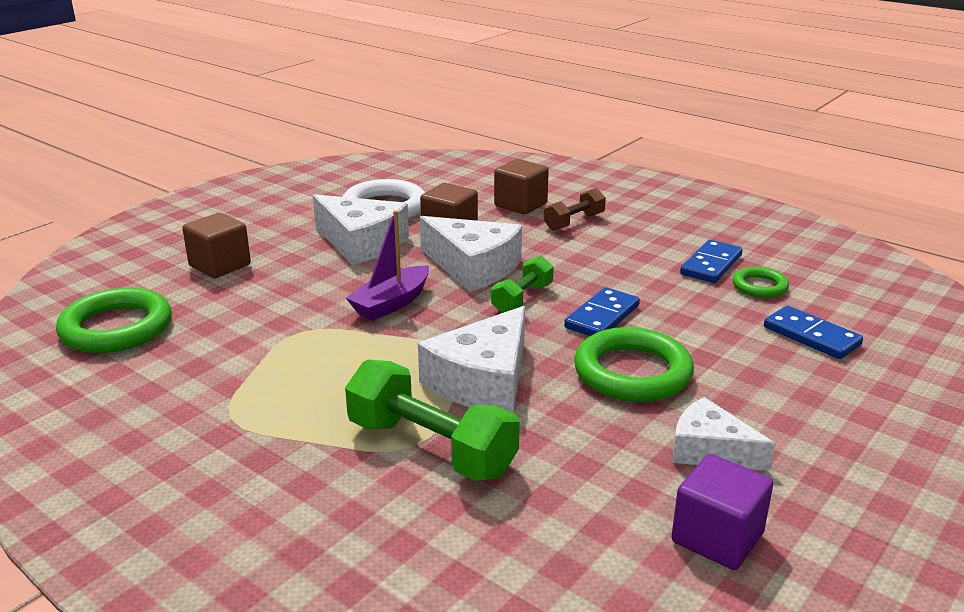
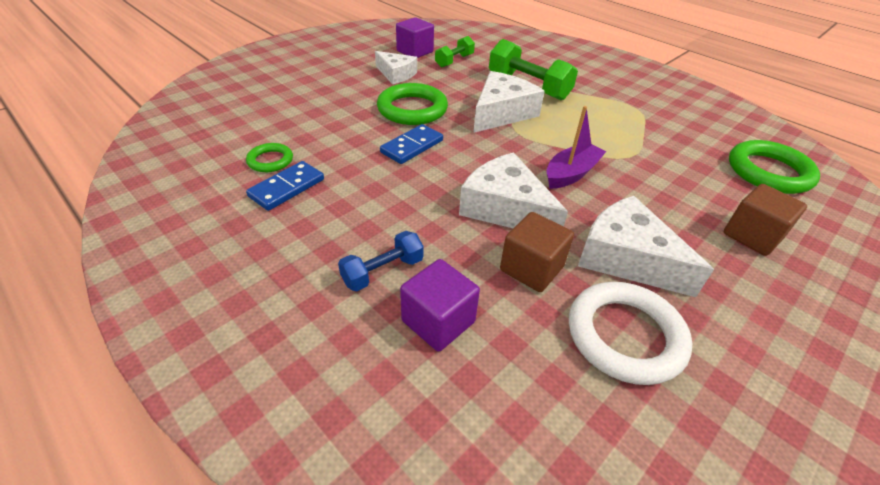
camera: 175 degrees left, 15 degrees up
green dumbbell [491,256,554,313] -> green dumbbell moved to [435,36,475,68]
brown cube [494,159,549,215] -> purple cube [400,259,480,352]
brown dumbbell [544,188,606,231] -> blue dumbbell [338,231,424,291]
blue domino [764,306,863,359] -> none

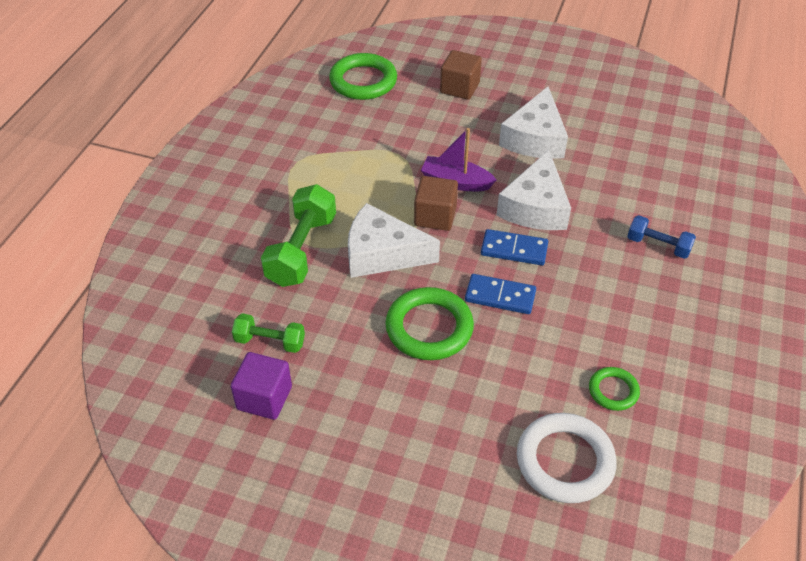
camera: 115 degrees left, 5 degrees up
blue domino [246,161,324,211] -> blue domino moved to [481,229,548,265]
white cheese [375,51,417,84] -> none
purple cube [400,259,480,352] -> none
brown cube [500,212,574,292] -> brown cube moved to [414,176,458,231]
white ring [569,282,693,385] -> white ring moved to [517,413,617,503]

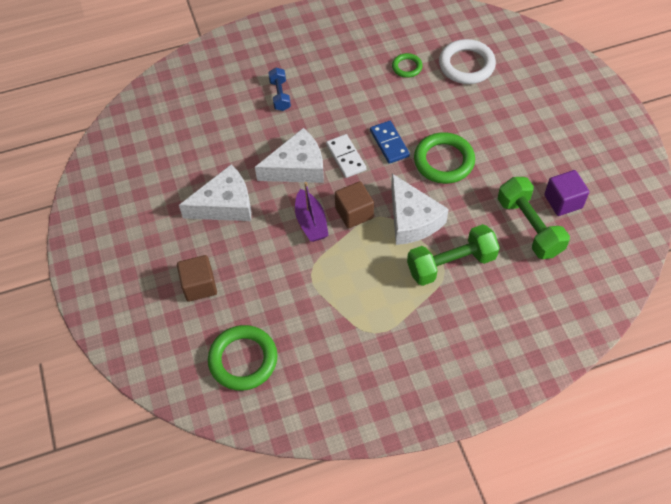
camera: 125 degrees left, 10 degrees up
green dumbbell [232,313,305,353] -> green dumbbell [498,177,570,259], size x1.73
blue domino [481,229,548,265] -> white domino [326,134,366,178]

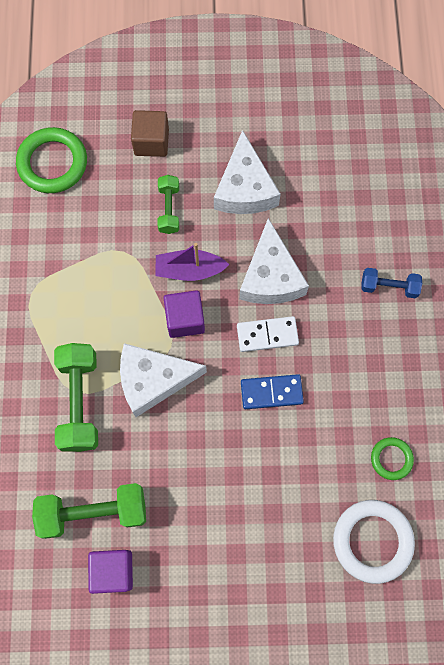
camera: 105 degrees right, 15 degrees up
brown cube [335,181,374,229] -> purple cube [164,290,205,338]
green ring [414,132,475,184] -> none
none -> green dumbbell [157,175,179,234]

